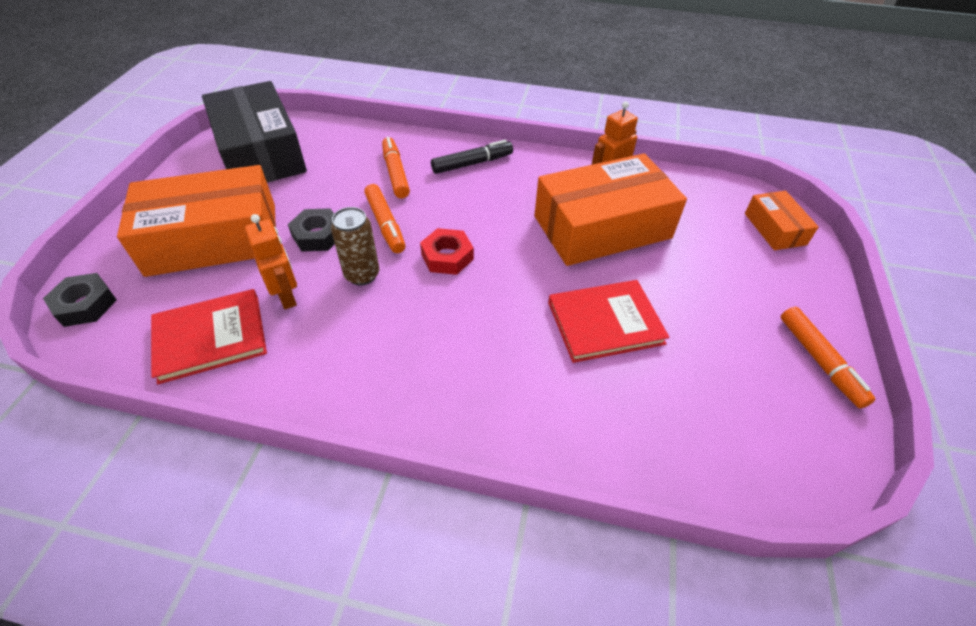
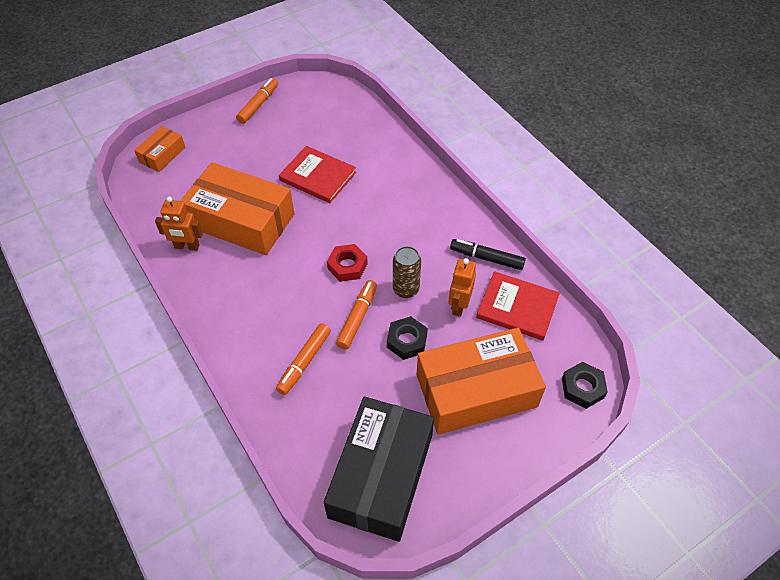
camera: 135 degrees left, 5 degrees up
orange box [117,165,276,277] -> orange box turned 45 degrees counterclockwise [417,328,546,435]
black marker [431,140,513,174] -> black marker moved to [450,239,526,270]

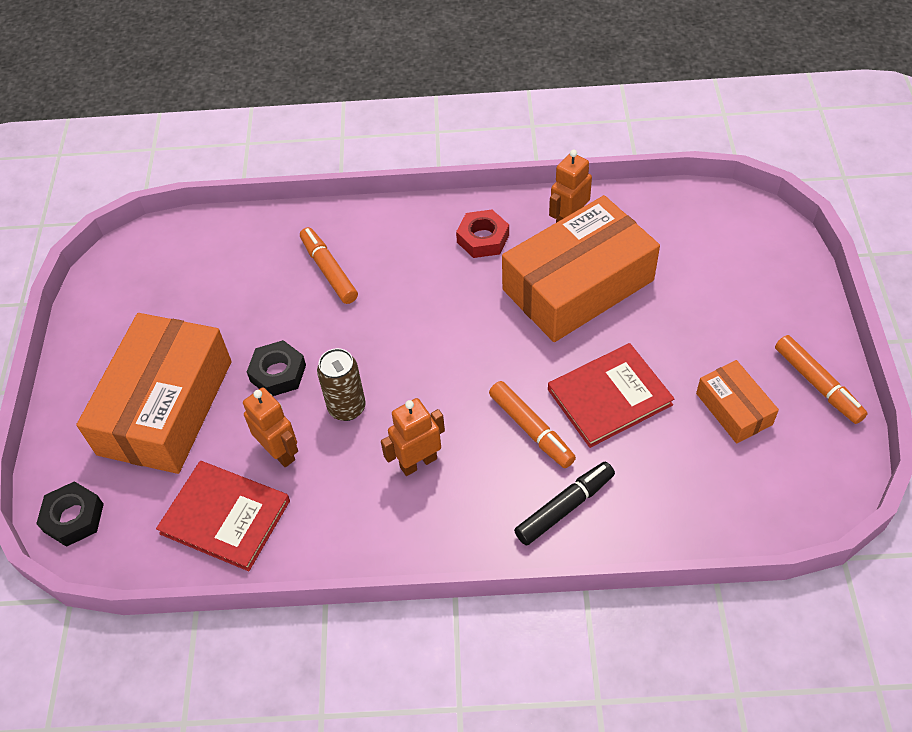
camera: 125 degrees right, 0 degrees up
orange box [134,126,186,172] -> orange box moved to [696,360,779,444]
black box [324,396,434,542] -> none
red nut [327,244,368,282] -> red nut moved to [456,210,509,258]
orange marker [336,280,377,350] -> orange marker moved to [489,381,576,468]
black marker [450,239,526,270] -> black marker moved to [514,462,615,545]
red book [476,271,560,341] -> red book turned 60 degrees clockwise [156,461,290,571]
none -> orange robot [381,398,445,476]

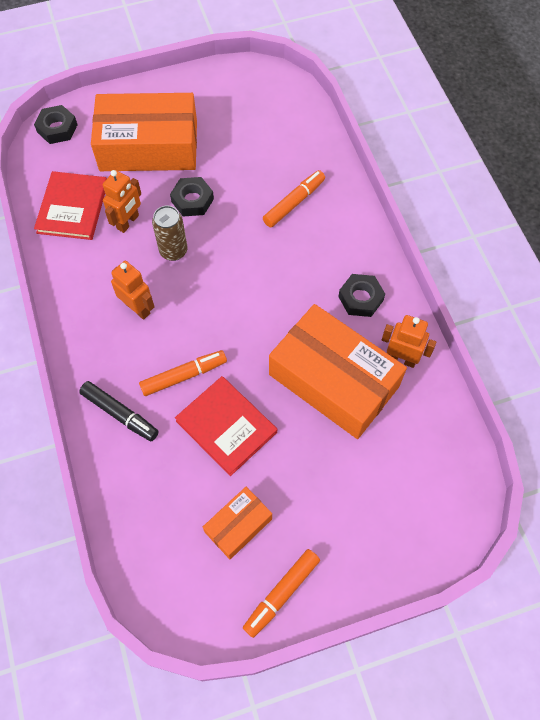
camera: 70 degrees right, 10 degrees up
red nut [456,210,509,258] -> black nut [338,274,385,317]
orange marker [489,381,576,468] -> orange marker turned 150 degrees counterclockwise [139,350,227,396]

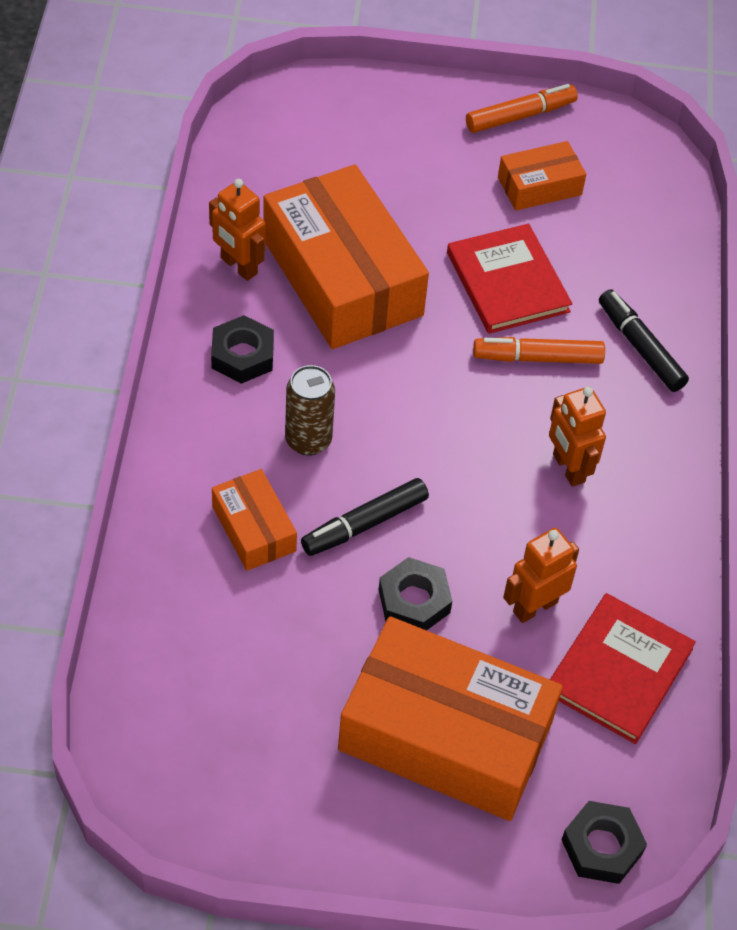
camera: 160 degrees left, 10 degrees down
brown can [152,206,187,261] -> brown can moved to [285,365,335,456]
orange marker [263,170,325,228] -> orange box [212,469,297,571]
none -> black marker [301,478,429,556]

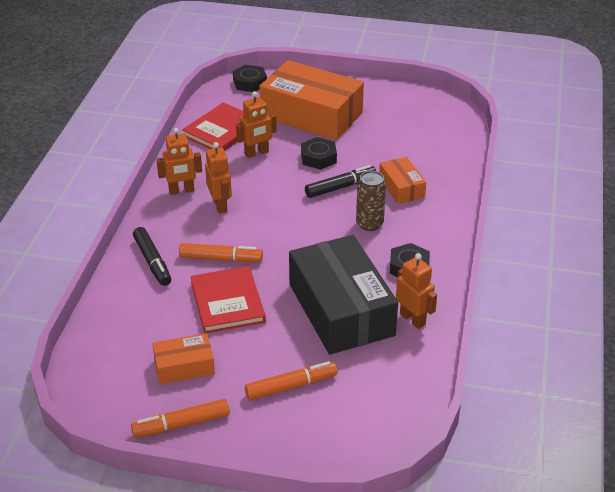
camera: 170 degrees left, 15 degrees down
orange box [263,165,429,349] -> black box [289,235,398,355]
none -> orange robot [156,128,202,195]
none -> orange marker [245,361,338,400]

